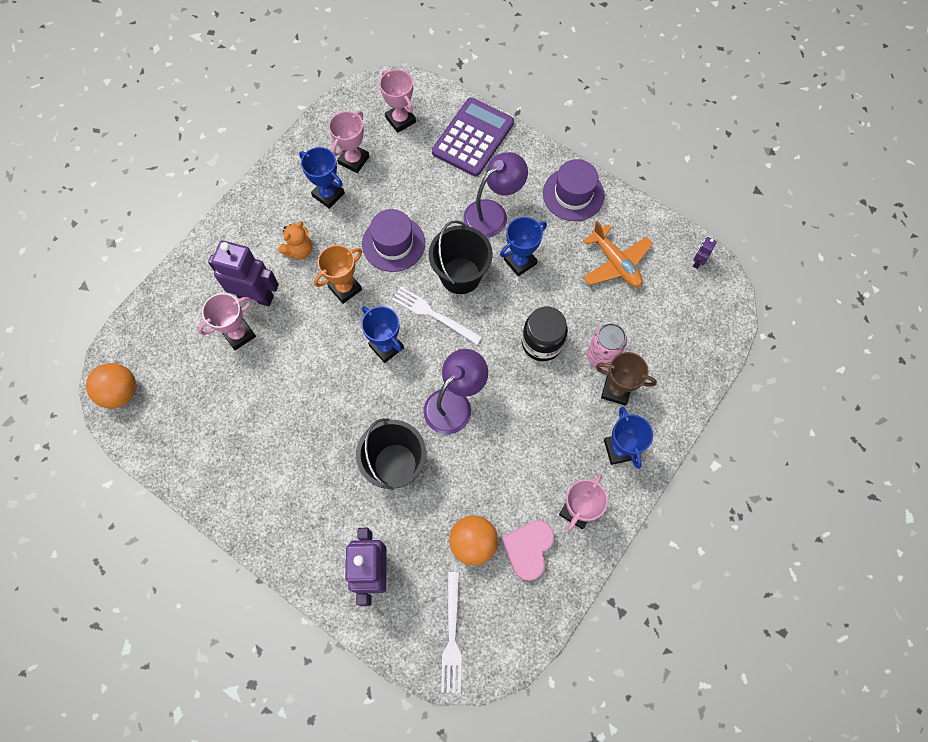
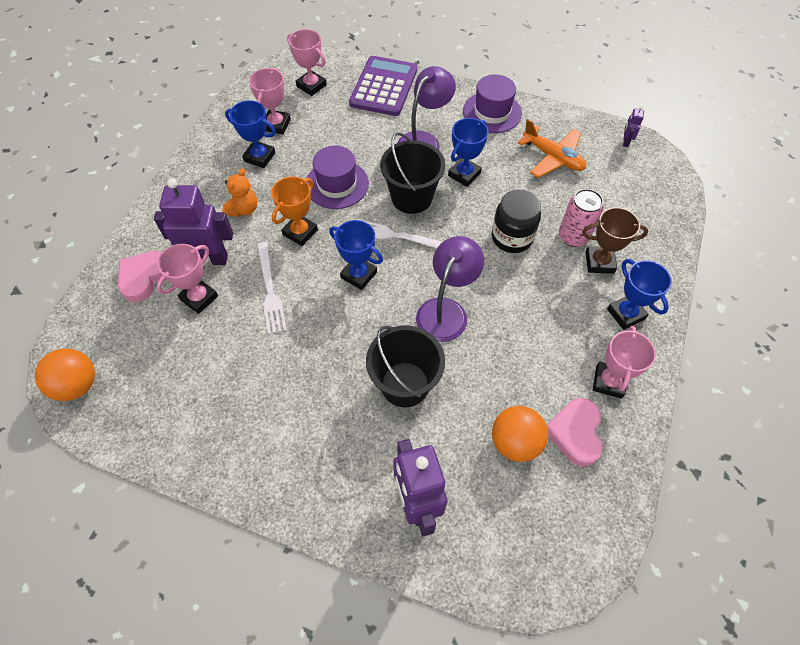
camera: 15 degrees left, 10 degrees down
white fork [441,572,462,693] -> white fork moved to [257,242,287,334]
none -> pink heart [118,251,162,302]

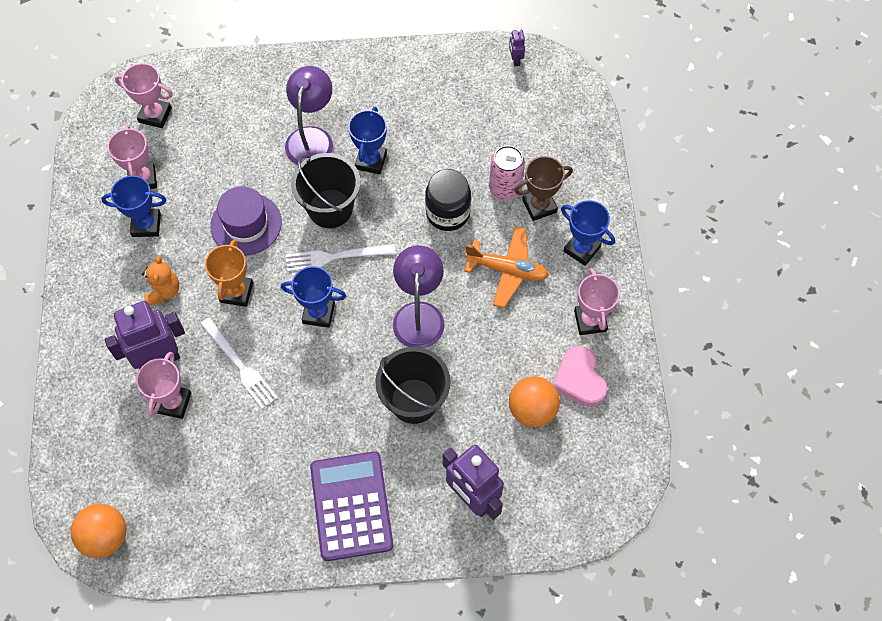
camera: 25 degrees left, 5 degrees up
pink heart [118,251,162,302] -> none
purple calculator [349,56,417,116] -> purple calculator moved to [310,451,393,561]
purple hat [463,74,522,133] -> none
orange plane [518,119,586,178] -> orange plane moved to [464,226,549,308]

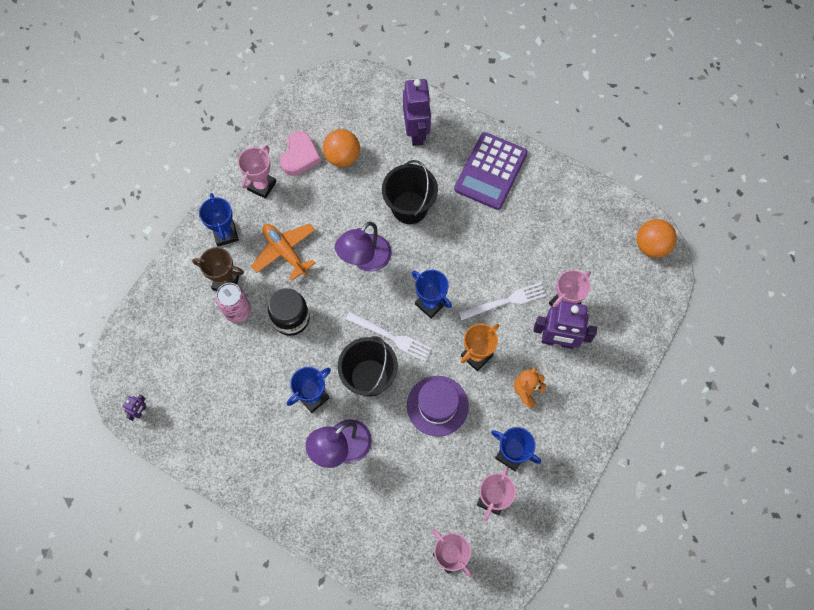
camera: 145 degrees left, 5 degrees up
white fork [201,317,278,409] -> white fork turned 75 degrees clockwise [459,282,547,320]

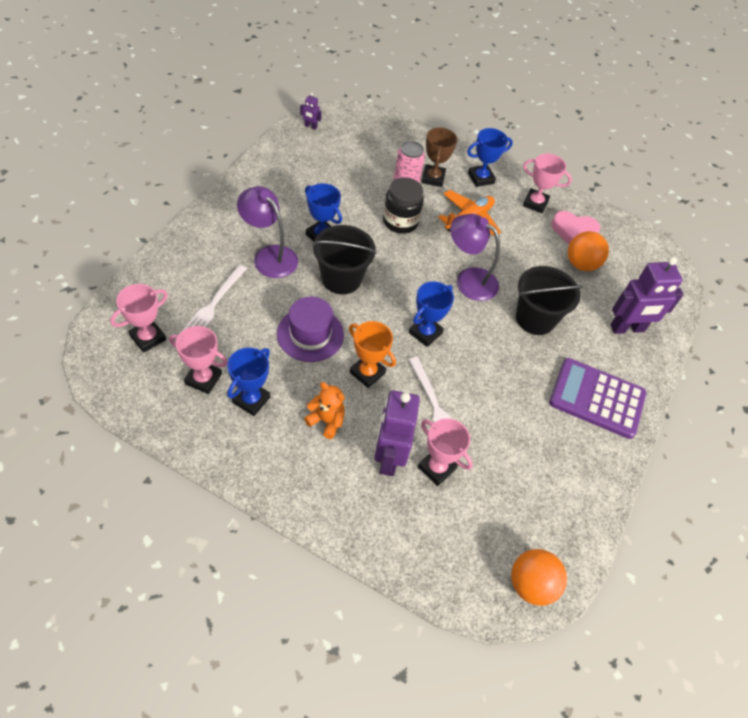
camera: 80 degrees right, 15 degrees down
white fork [345,312,432,362] -> white fork moved to [181,265,247,332]

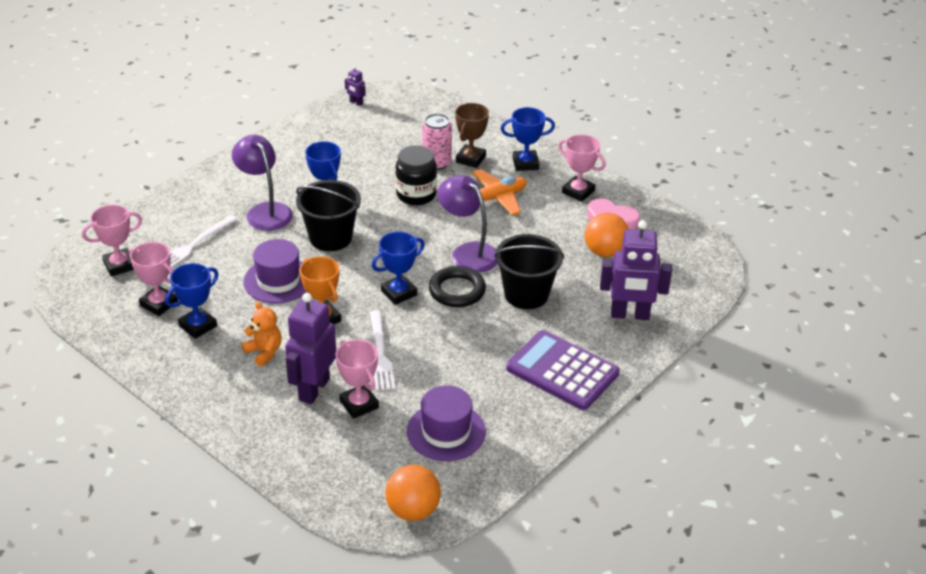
camera: 20 degrees right, 15 degrees down
none -> purple hat [407,386,486,461]
none -> black ring [429,266,486,307]

